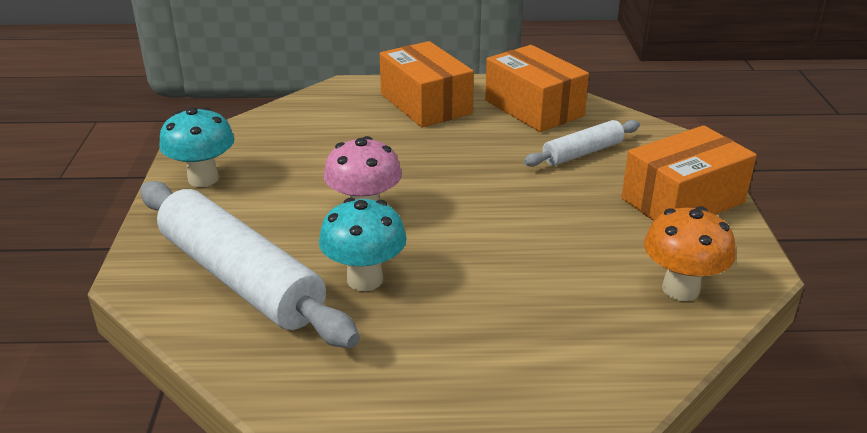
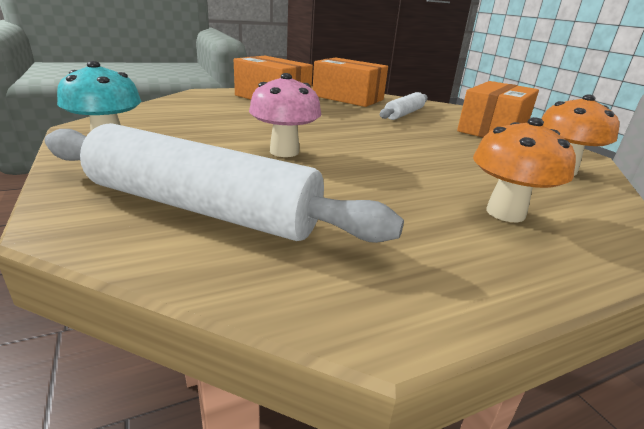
camera: 25 degrees left, 5 degrees down
turquoise mushroom [319,198,407,291] -> none
none -> orange mushroom [473,117,576,223]

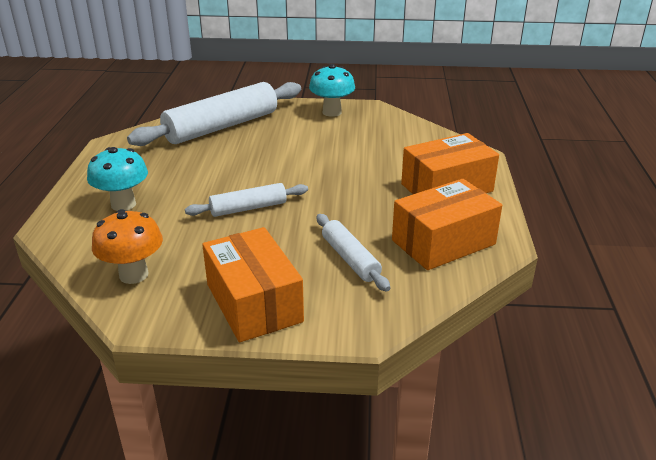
camera: 120 degrees right, 5 degrees up
pink mushroom [249,73,321,157] -> none
orange mushroom [473,117,576,223] -> turquoise mushroom [87,147,148,211]
none -> white rolling pin [185,183,308,217]

